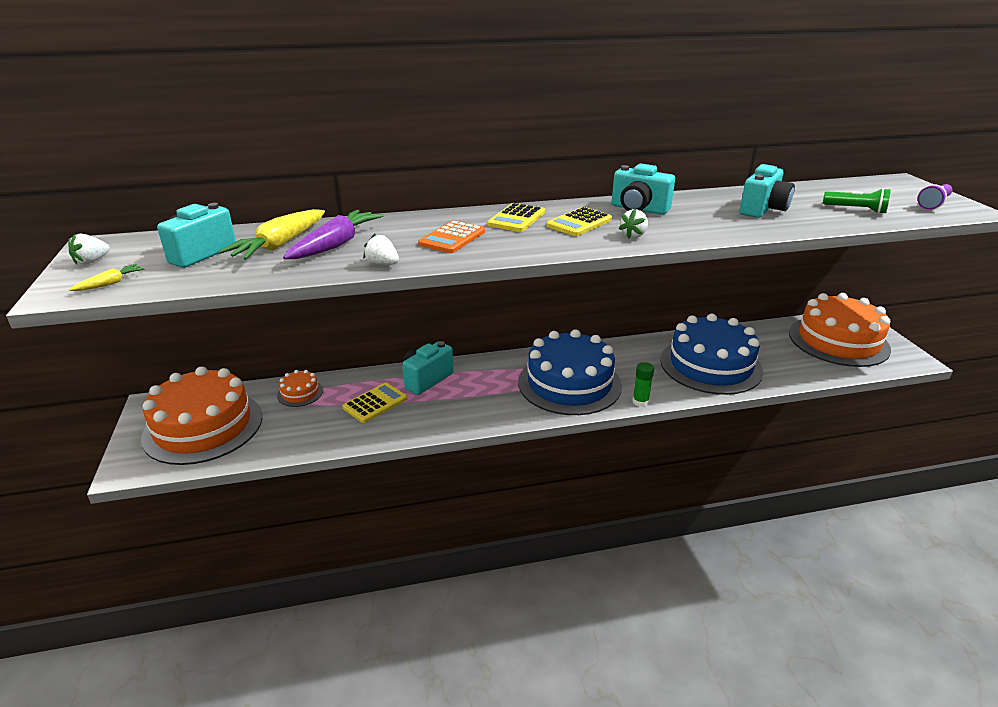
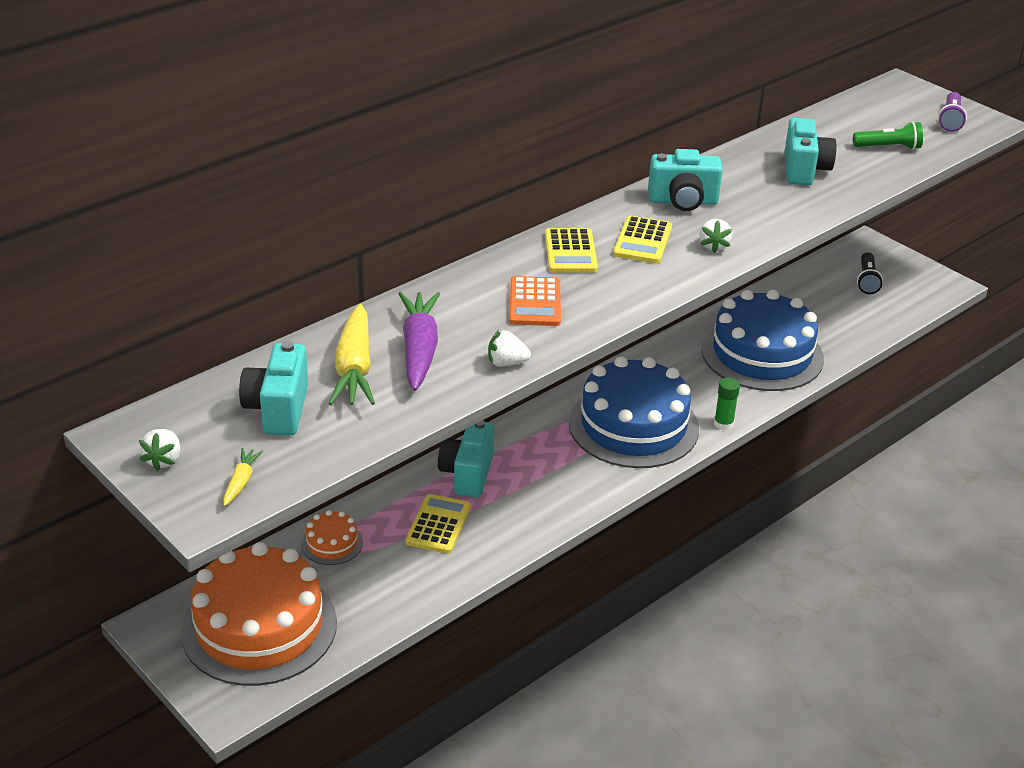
camera: 30 degrees left, 5 degrees up
orange cake [789,293,891,367] -> black flashlight [857,252,883,294]

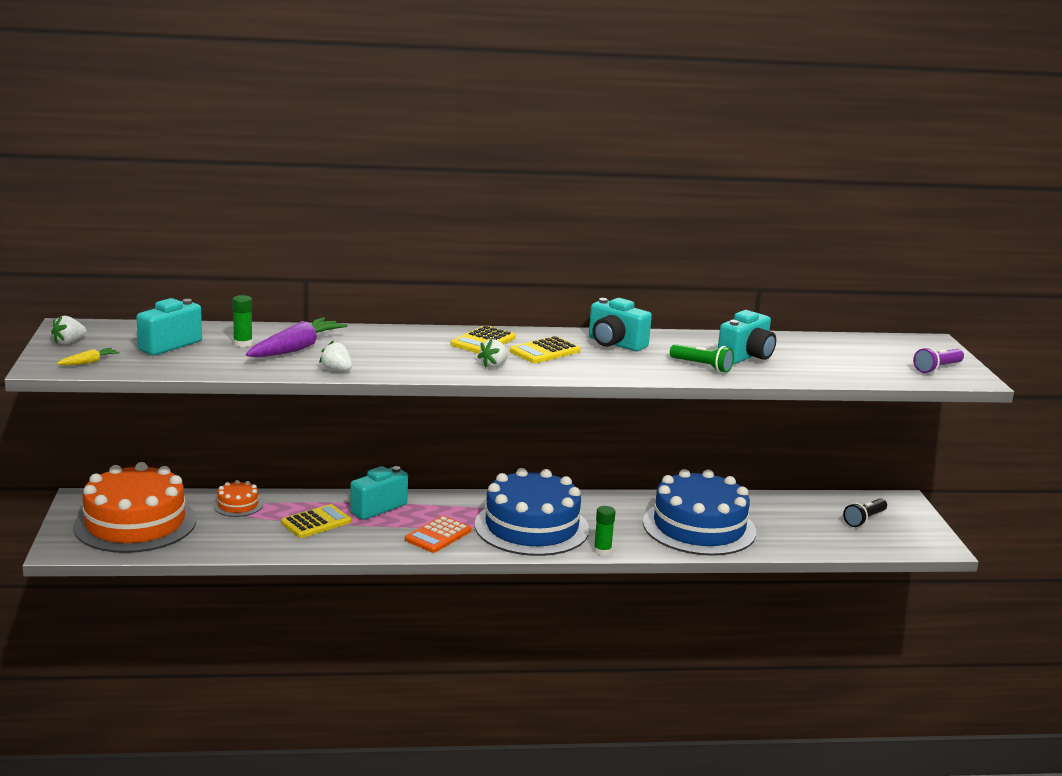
camera: 35 degrees right, 15 degrees down
yellow carrot [328,304,375,405] -> green glue stick [232,295,253,347]
orange calculator [509,276,561,326] -> orange calculator moved to [405,516,471,553]
white strawberry [700,219,732,253] -> white strawberry moved to [478,339,509,368]
green flashlight [853,121,923,150] -> green flashlight moved to [670,344,734,373]

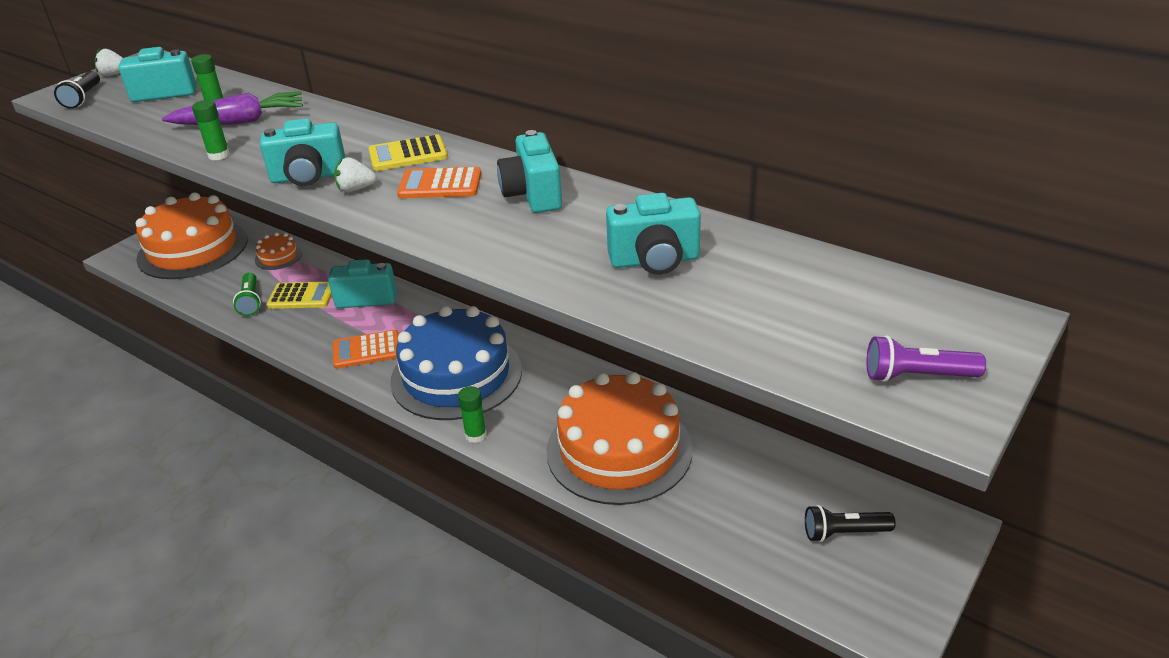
camera: 45 degrees right, 15 degrees up
yellow carrot [57,348,120,365] -> black flashlight [54,71,100,109]
white strawberry [319,341,352,371] -> green glue stick [192,100,230,160]
yellow calculator [510,336,580,363] -> orange calculator [397,167,481,198]
blue cake [643,469,756,556] -> orange cake [546,372,693,505]
green flashlight [670,344,734,373] -> green flashlight moved to [233,272,261,316]
none -> turquoise camera [260,118,346,186]

